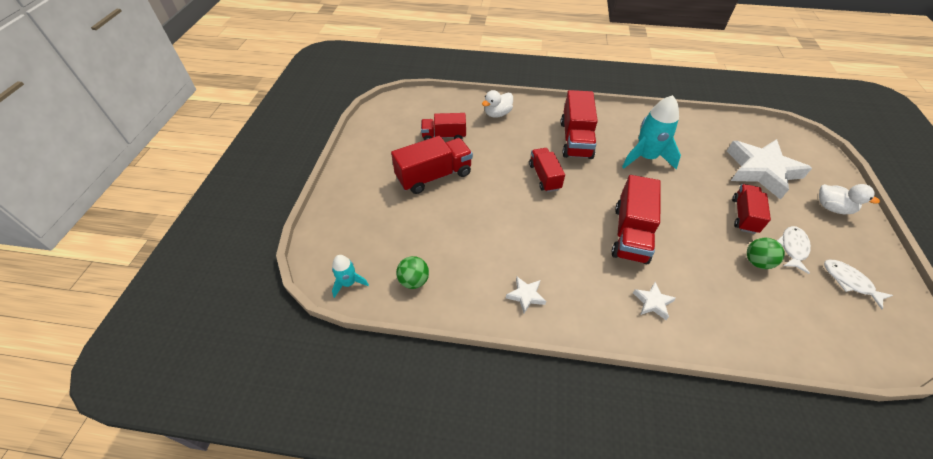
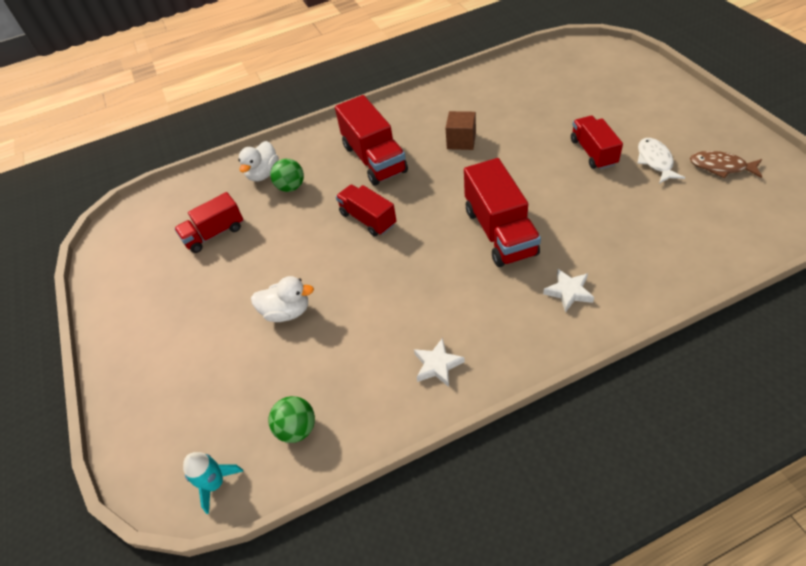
camera: 25 degrees left, 0 degrees up
red truck [391,136,473,194] -> none
turquoise rocket [622,95,681,169] -> brown cube [446,111,476,150]
white star [727,139,812,200] -> none
green ball [747,238,785,269] -> green ball moved to [270,159,304,192]
white duck [819,184,880,214] -> white duck moved to [251,276,314,322]
white fish [824,260,893,309] -> brown fish [690,151,762,178]

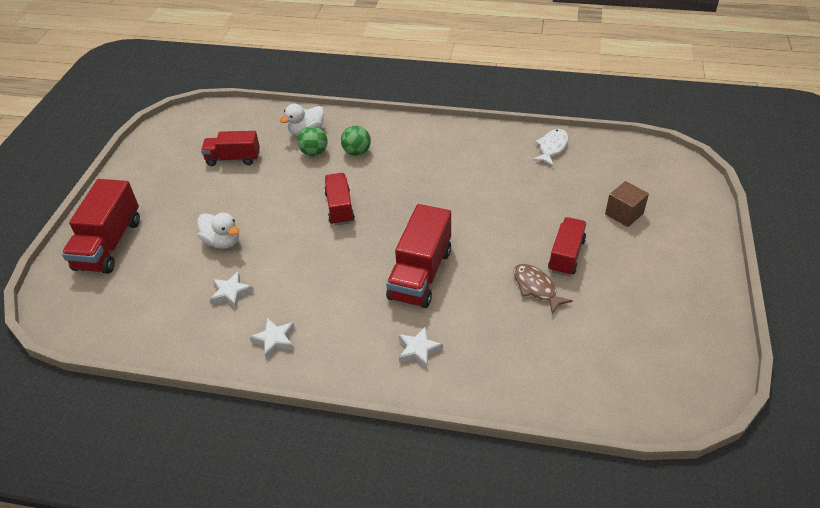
camera: 30 degrees right, 5 degrees down
turquoise rocket [183,452,243,514] -> none
green ball [268,396,315,443] -> green ball moved to [341,126,371,156]
red truck [335,95,408,185] -> red truck moved to [62,179,140,274]
brown cube [446,111,476,150] -> brown cube moved to [605,181,649,227]
white fish [637,138,685,184] -> white fish moved to [532,129,568,166]
brown fish [690,151,762,178] -> brown fish moved to [513,264,573,314]
none -> white star [210,272,254,309]

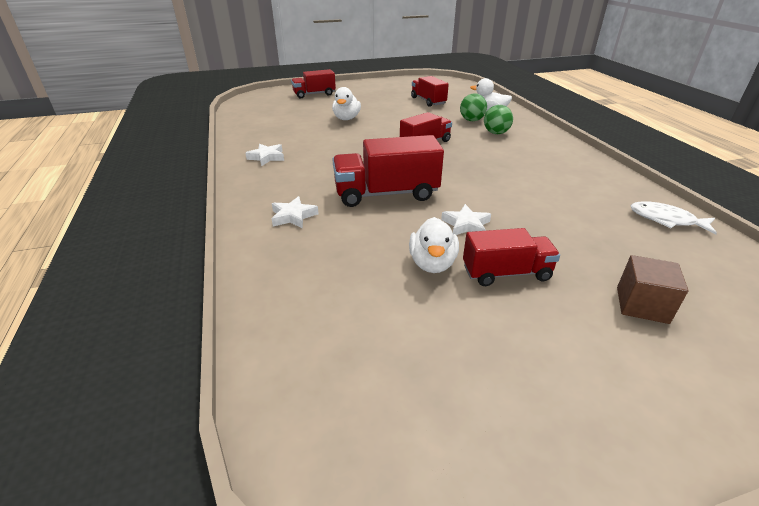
camera: 60 degrees right, 10 degrees down
red truck [62,179,140,274] -> red truck [291,69,336,98], size x0.65
white star [210,272,254,309] -> white star moved to [441,204,491,235]
brown fish [513,264,573,314] -> white duck [409,217,459,273]
white fish [532,129,568,166] -> white fish turned 150 degrees counterclockwise [631,202,717,235]

